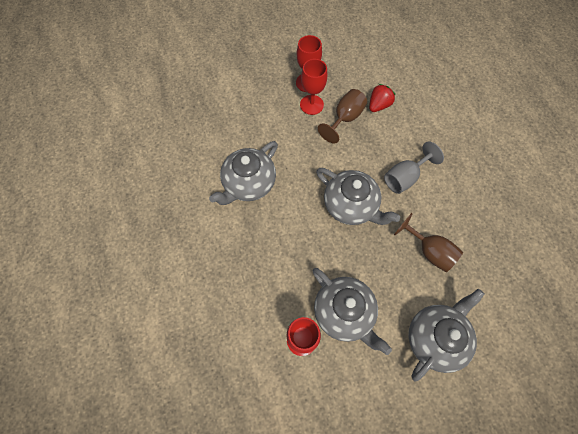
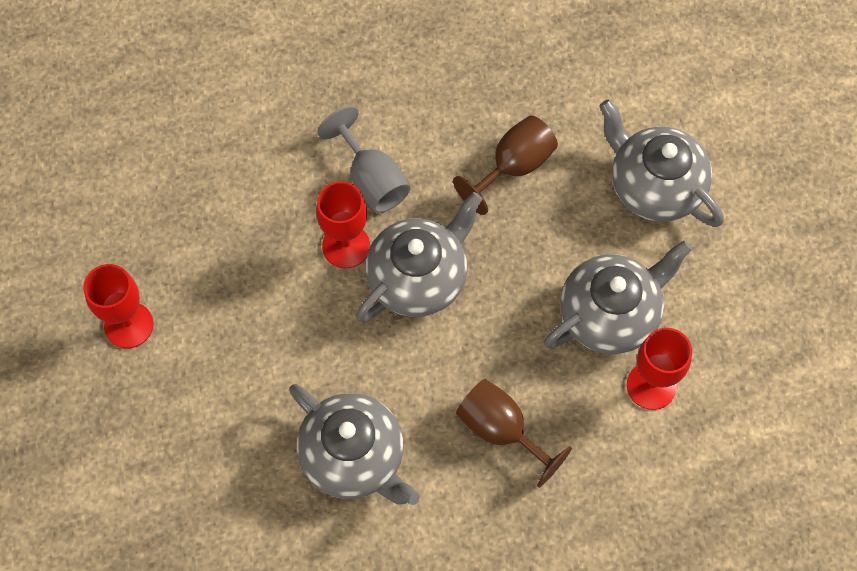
camera: 85 degrees left, 0 degrees up
red goblet [300,59,327,115] -> red goblet moved to [316,181,370,268]
brown goblet [318,89,367,144] -> brown goblet moved to [456,379,572,488]
red strawberry [369,84,395,112] -> none

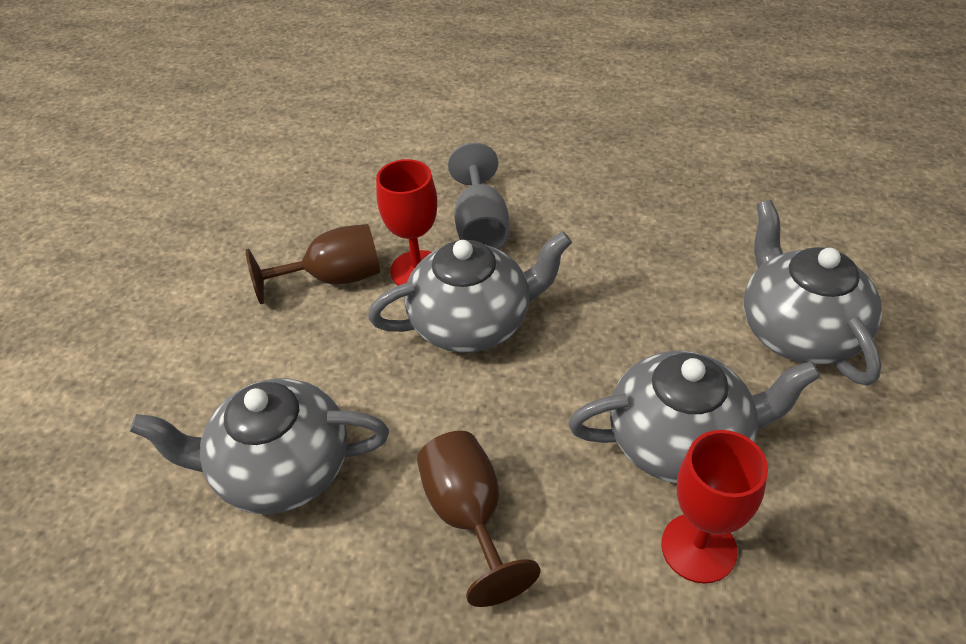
camera: 30 degrees right, 20 degrees down
red goblet [83,264,153,348] -> none
grey teapot [289,384,420,505] -> grey teapot turned 105 degrees clockwise [130,378,389,514]
brown goblet [453,115,558,215] -> brown goblet moved to [246,224,380,304]

